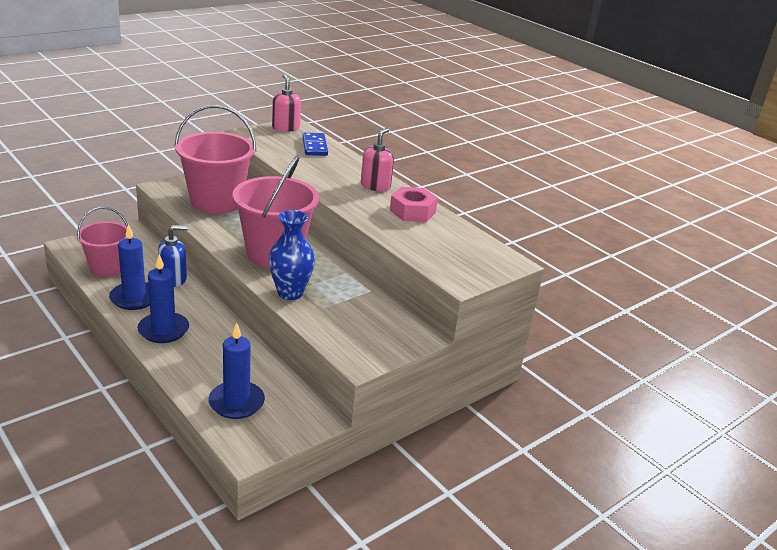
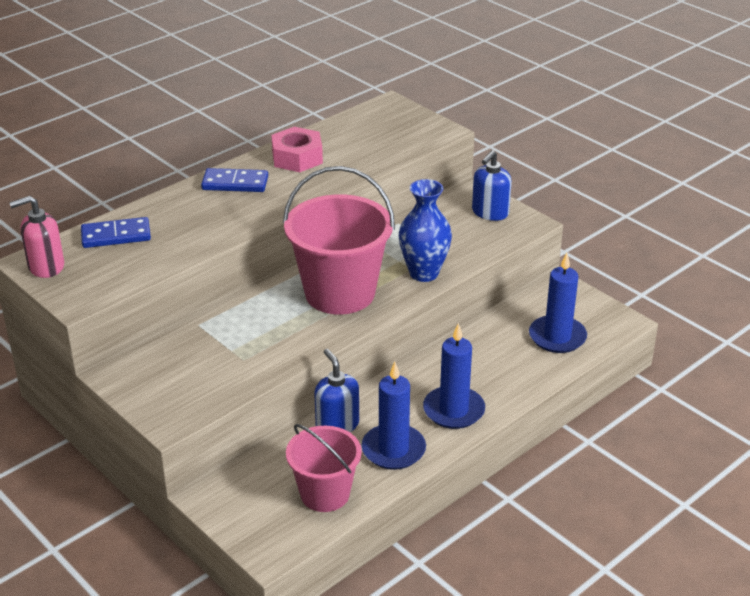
camera: 90 degrees left, 5 degrees up
pink bucket [174,105,256,214] -> none
pink soap dispenser [361,128,394,191] -> blue domino [201,168,268,192]
none -> blue soap dispenser [472,150,512,221]

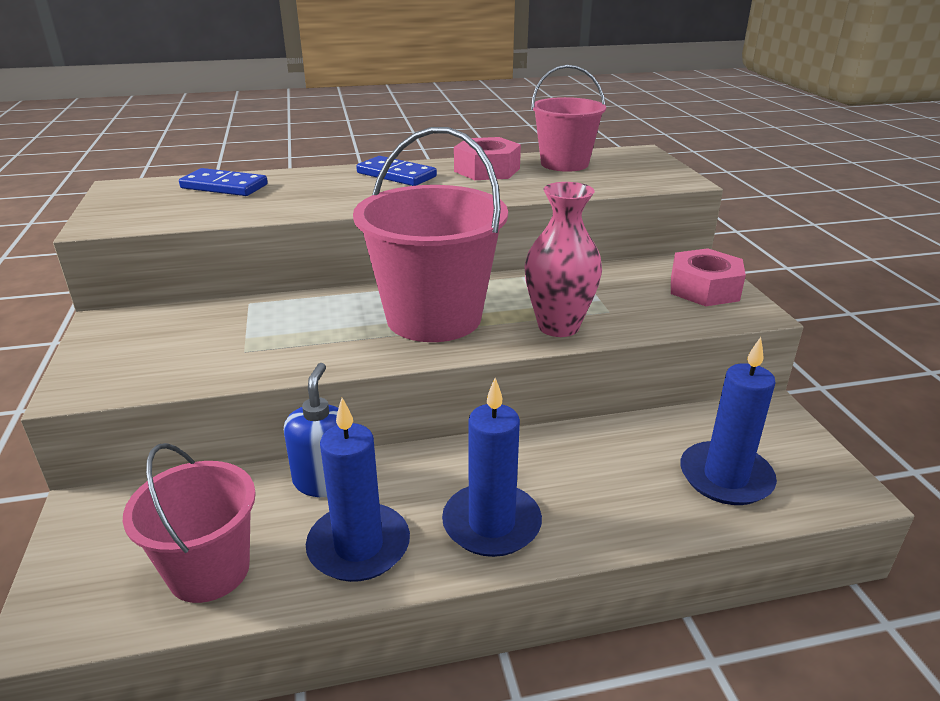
camera: 30 degrees right, 5 degrees down
pink soap dispenser [9,196,64,278] -> none
blue vase [399,179,452,282] -> pink vase [525,182,602,337]
blue soap dispenser [472,150,512,221] -> pink nut [671,248,746,306]
none -> pink bucket [531,65,606,172]

